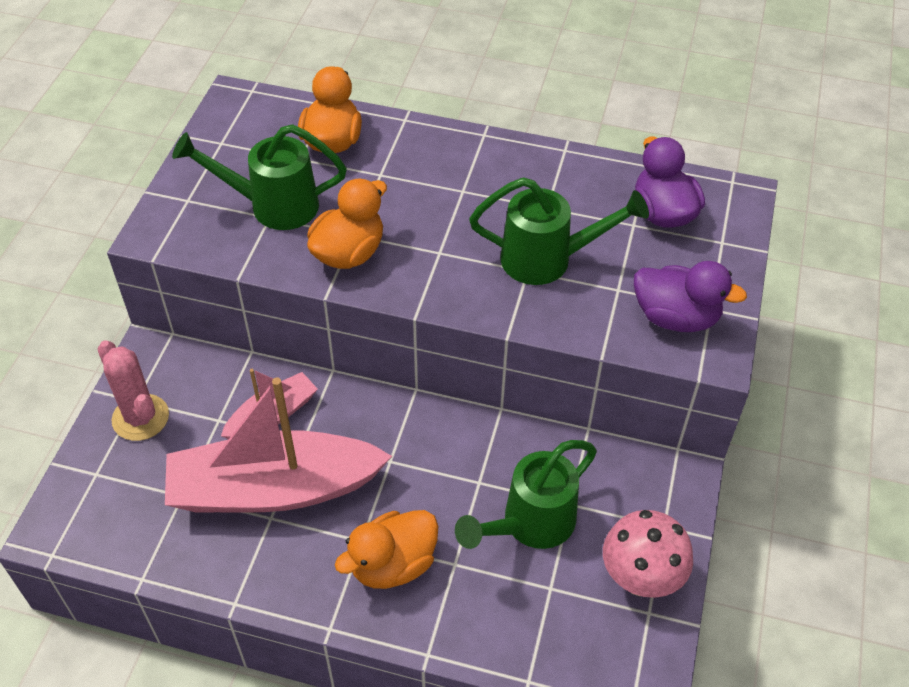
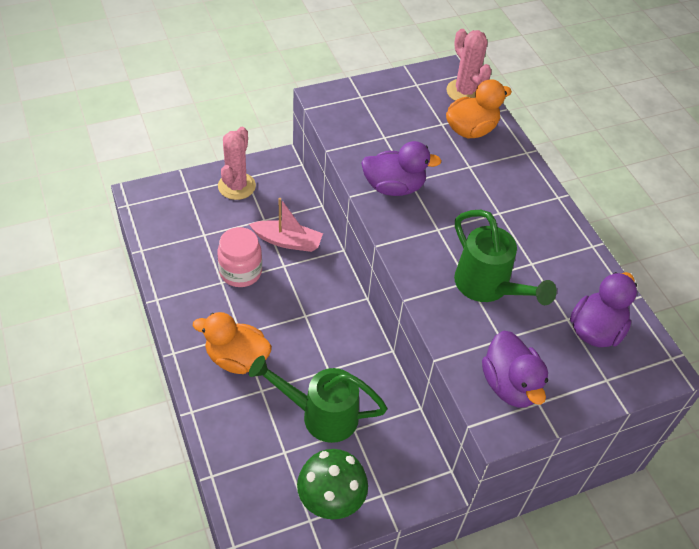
camera: 50 degrees right, 0 degrees up
pink boat [165,377,392,513] -> pink jar [217,227,262,287]
green watering can [172,124,347,230] -> none
orange duck [307,178,387,269] -> purple duck [361,141,442,196]
pink mushroom [603,510,693,598] -> green mushroom [297,449,368,519]
none -> pink cactus [446,29,492,101]

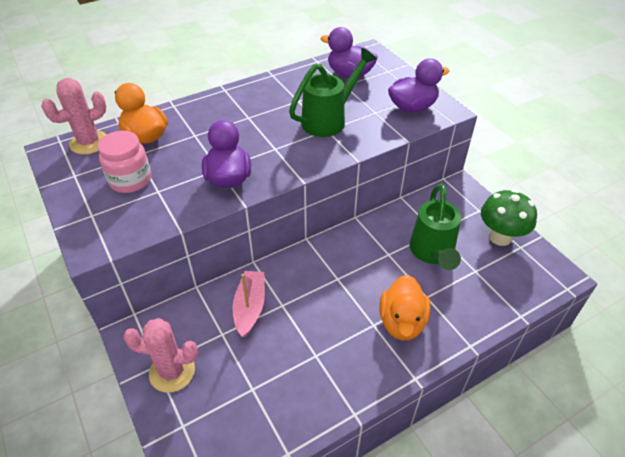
camera: 95 degrees left, 5 degrees down
pink jar [217,227,262,287] -> pink jar moved to [98,131,151,193]

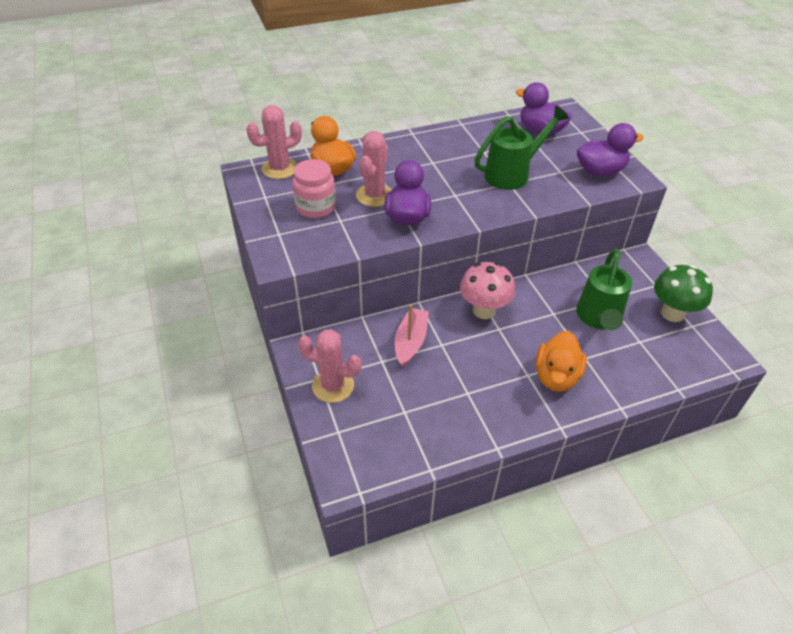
camera: 10 degrees right, 0 degrees up
none -> pink cactus [356,131,392,207]
none -> pink mushroom [460,262,515,319]

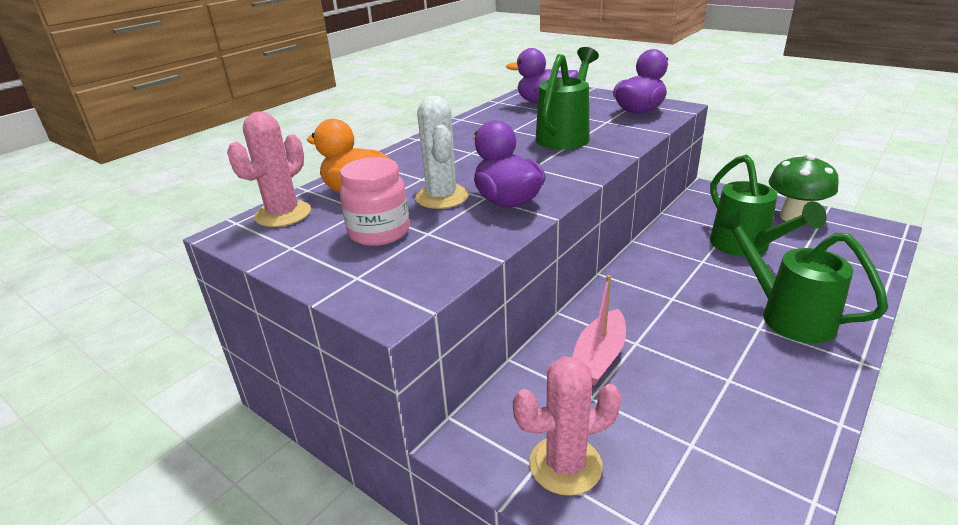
camera: 30 degrees left, 15 degrees down
pink cactus [356,131,392,207] -> white cactus [415,96,469,209]
pink boat [395,304,429,367] -> pink boat turned 135 degrees counterclockwise [572,275,626,385]
pink mushroom [460,262,515,319] -> none
orange duck [535,331,587,392] -> green watering can [717,210,889,343]

